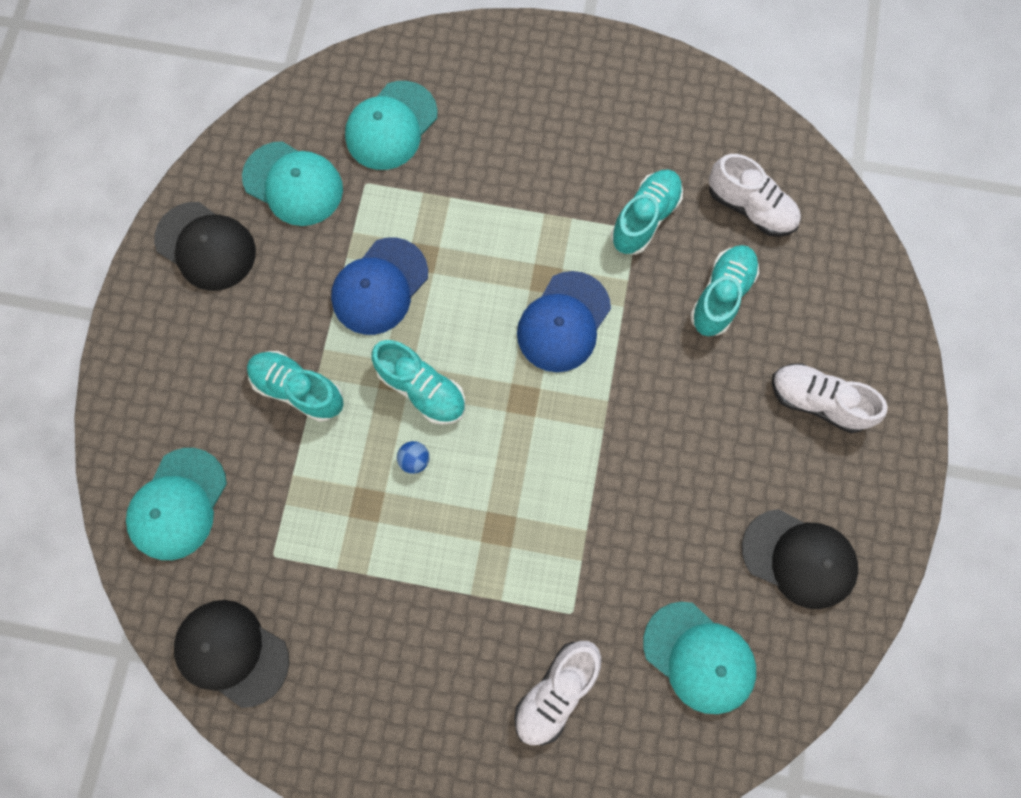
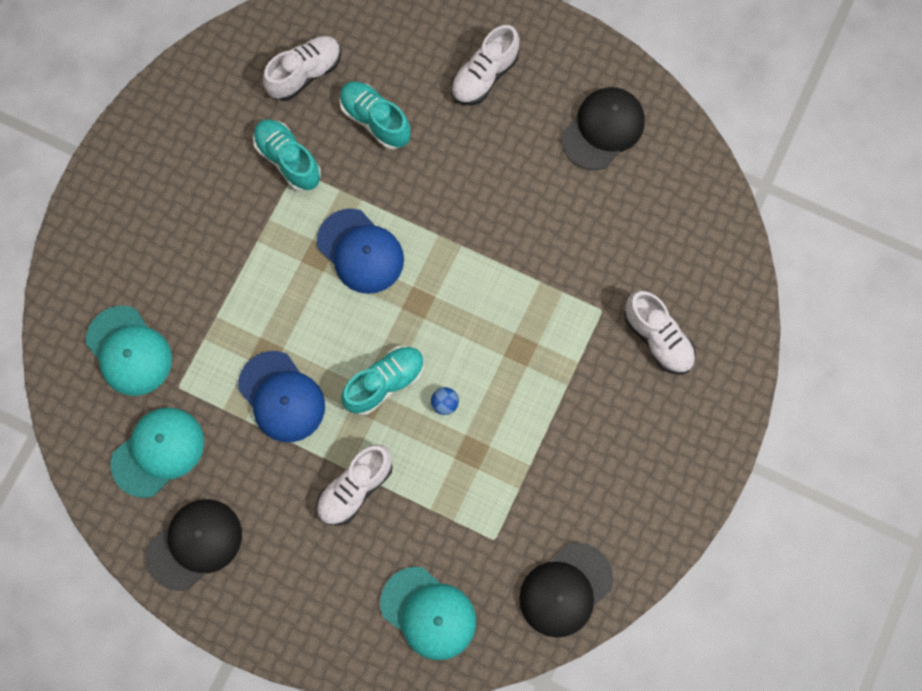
camera: 75 degrees left, 0 degrees up
turquoise shoe [247,351,344,422] -> white shoe [317,444,393,526]
turquoise cap [643,602,756,714] -> none

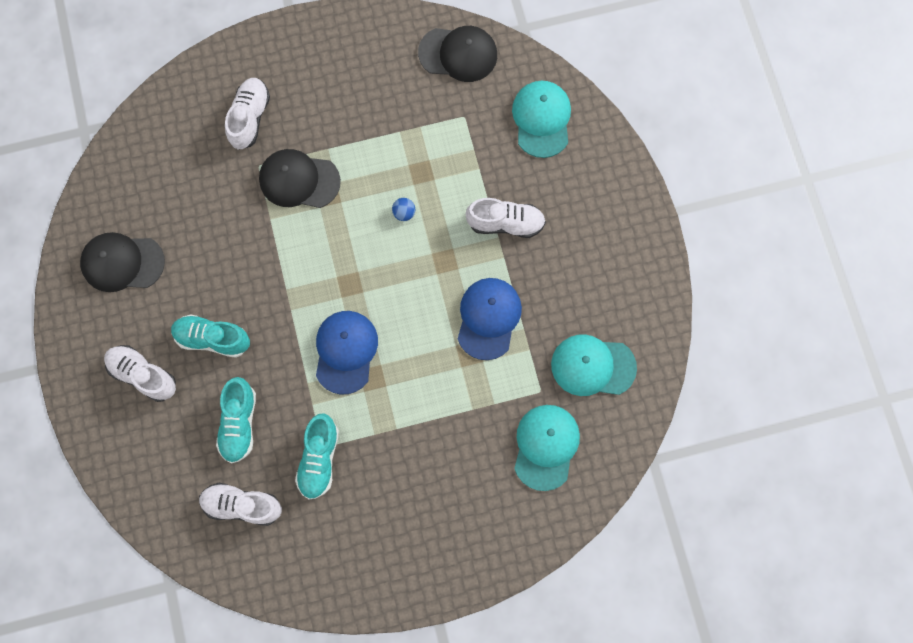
camera: 130 degrees left, 0 degrees up
black cap [146,499,242,591] -> black cap moved to [259,149,341,208]
turquoise shoe [341,346,424,415] -> turquoise shoe moved to [171,314,250,358]
white shoe [451,25,520,105] -> white shoe turned 150 degrees counterclockwise [104,345,176,402]

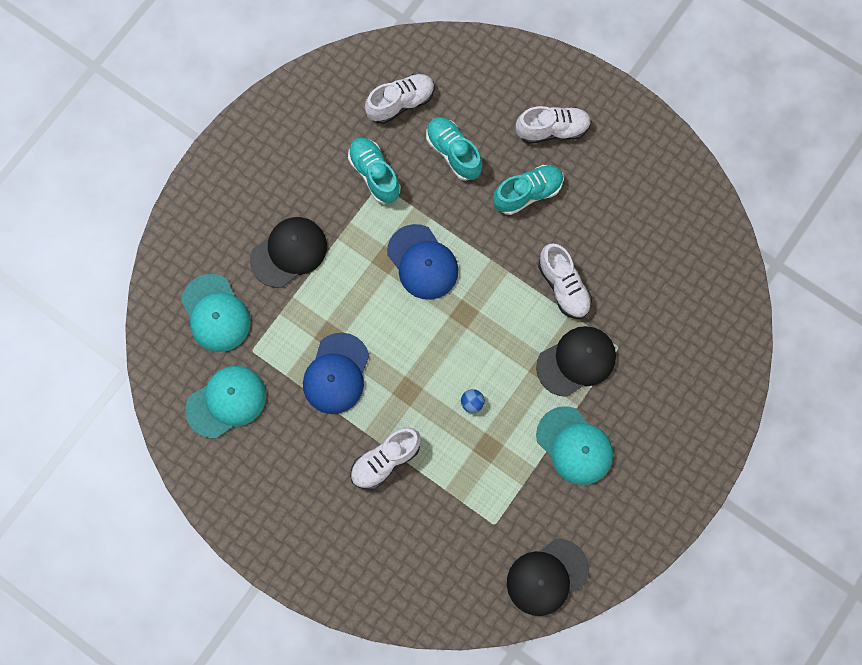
camera: 140 degrees right, 0 degrees up
black cap [80,232,165,292] -> black cap moved to [250,217,327,288]
white shoe [225,78,270,150] -> white shoe moved to [538,244,592,319]
blue cap [458,278,522,360] -> blue cap turned 45 degrees clockwise [303,333,369,414]
turquoise cap [512,81,571,158] -> turquoise cap moved to [536,406,613,485]

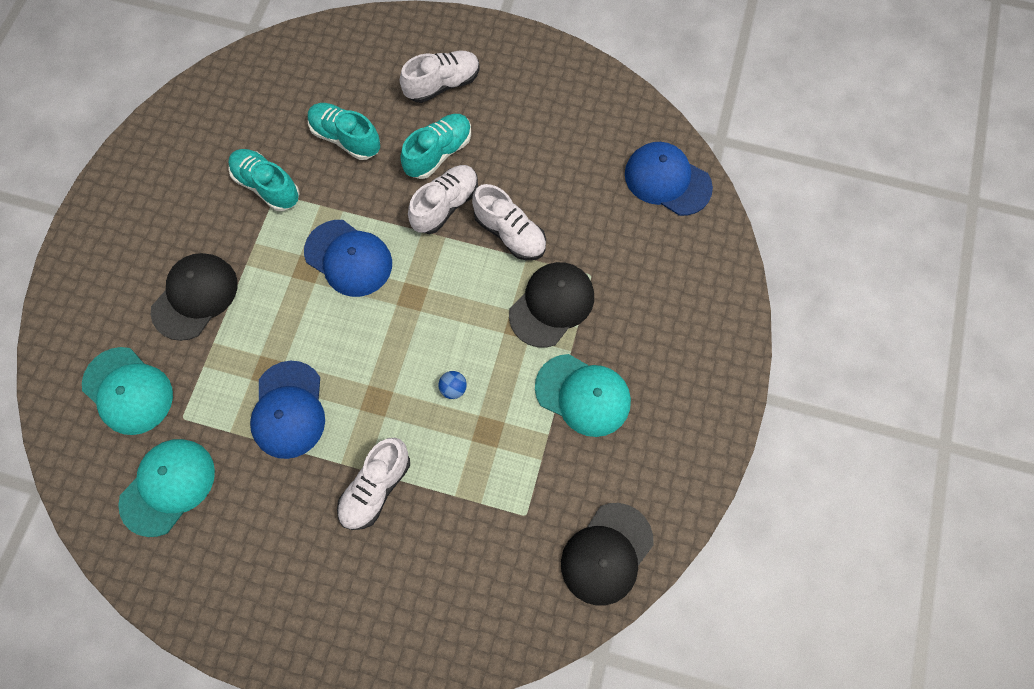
camera: 20 degrees left, 5 degrees down
white shoe [365,74,435,124] -> white shoe moved to [408,165,478,234]
none -> blue cap [625,142,713,216]

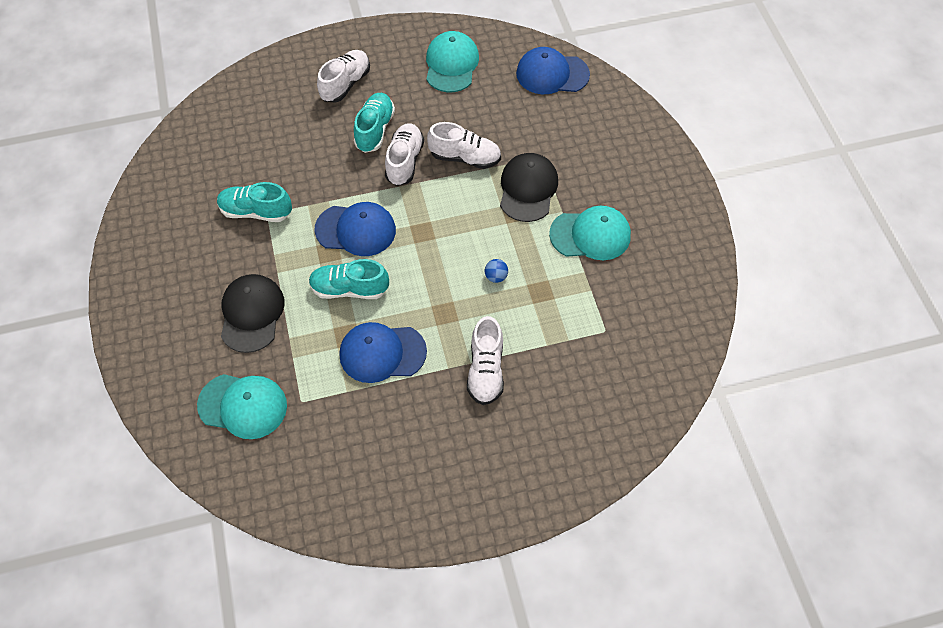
camera: 30 degrees left, 10 degrees down
turquoise cap [118,439,215,537] -> turquoise cap moved to [426,31,479,92]
blue cap [250,361,325,459] -> blue cap turned 120 degrees clockwise [339,322,427,383]
turquoise shoe [308,103,380,160] -> turquoise shoe moved to [309,259,389,299]
black cap [561,503,654,606] -> none

